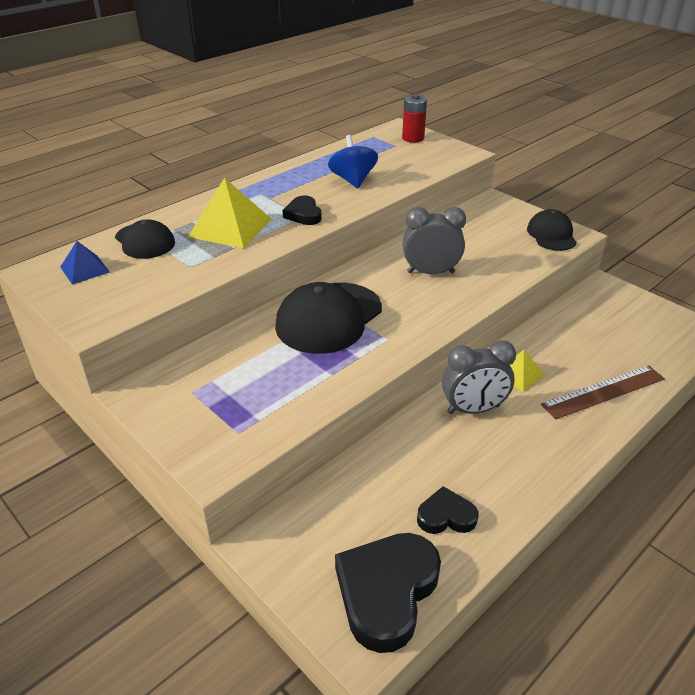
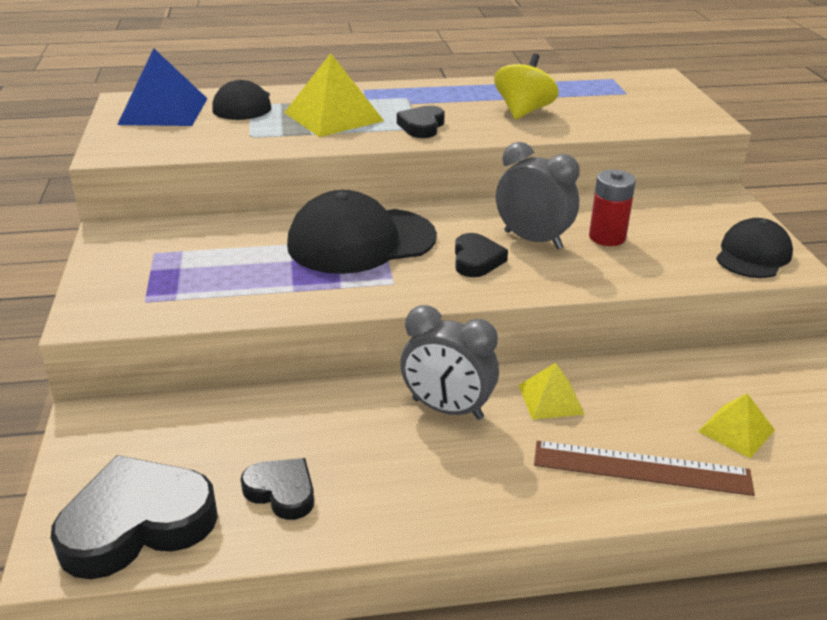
camera: 35 degrees right, 5 degrees down
blue pyramid [60,241,110,285] -> blue pyramid [117,48,208,126], size x1.77
blue spinning top [328,135,378,188] -> yellow spinning top [494,53,559,119]
red battery [402,94,427,143] -> red battery moved to [589,170,636,246]
none -> black heart [455,233,508,277]
none -> yellow pyramid [698,393,775,458]

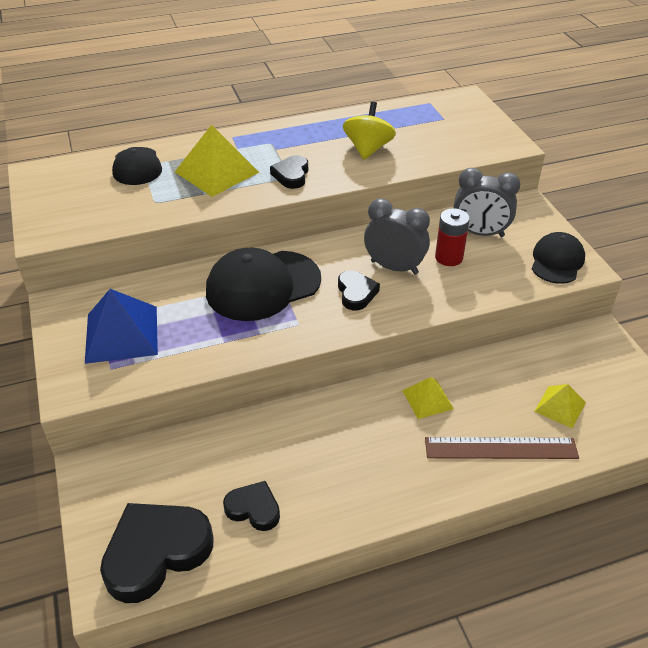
camera: 10 degrees left, 10 degrees up
blue pyramid [117,48,208,126] -> blue pyramid moved to [85,289,158,364]
grey clock [400,305,499,420] -> grey clock moved to [454,168,520,237]

